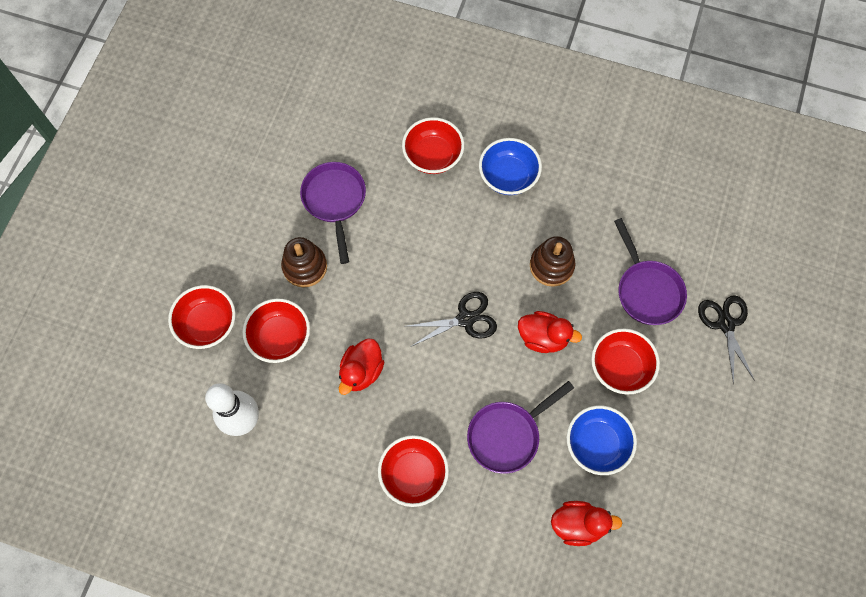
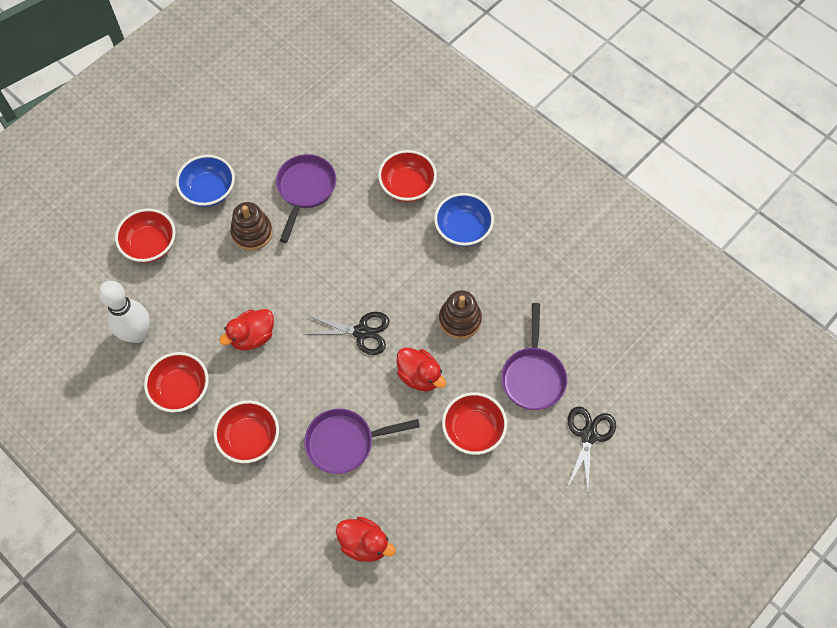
camera: 25 degrees right, 5 degrees down
red bowl [243,298,310,363] -> red bowl moved to [144,352,209,413]
blue bowl [567,405,637,475] -> blue bowl moved to [176,155,235,207]

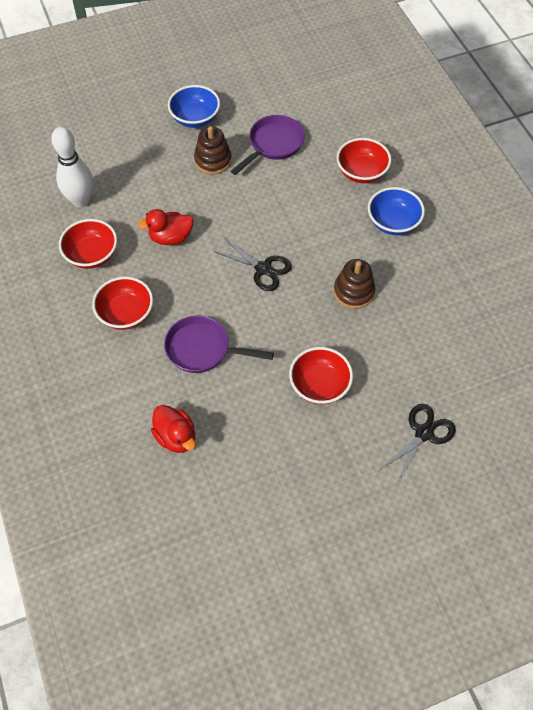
camera: 25 degrees right, 5 degrees down
red bowl [115,209,176,263] -> none
red duck [397,348,446,392] -> none
purple pan [501,303,567,410] -> none

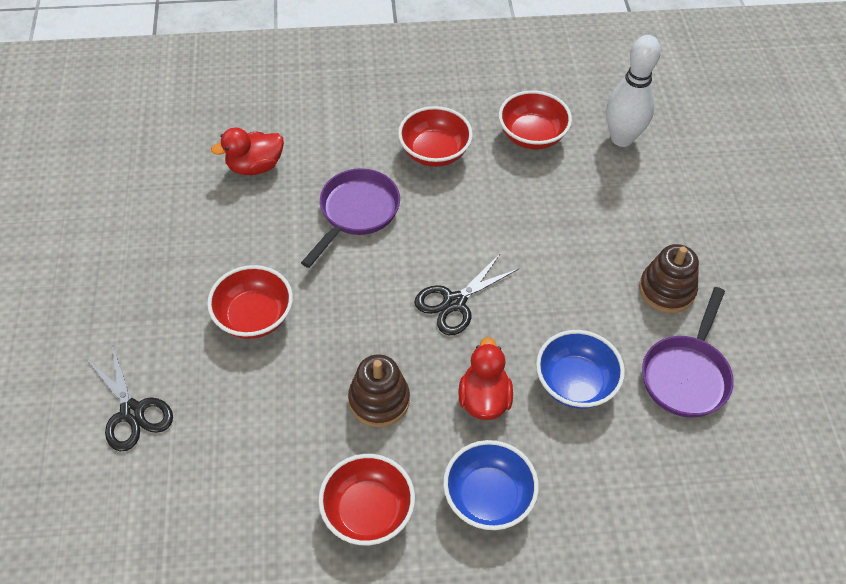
camera: 105 degrees right, 5 degrees down
red duck [138,209,194,245] -> red duck moved to [458,337,513,420]
blue bowl [168,85,220,128] -> blue bowl moved to [536,330,625,409]
purple pan [231,115,305,175] -> purple pan turned 60 degrees clockwise [642,287,734,418]
red bowl [337,138,391,183] -> red bowl moved to [318,454,415,546]

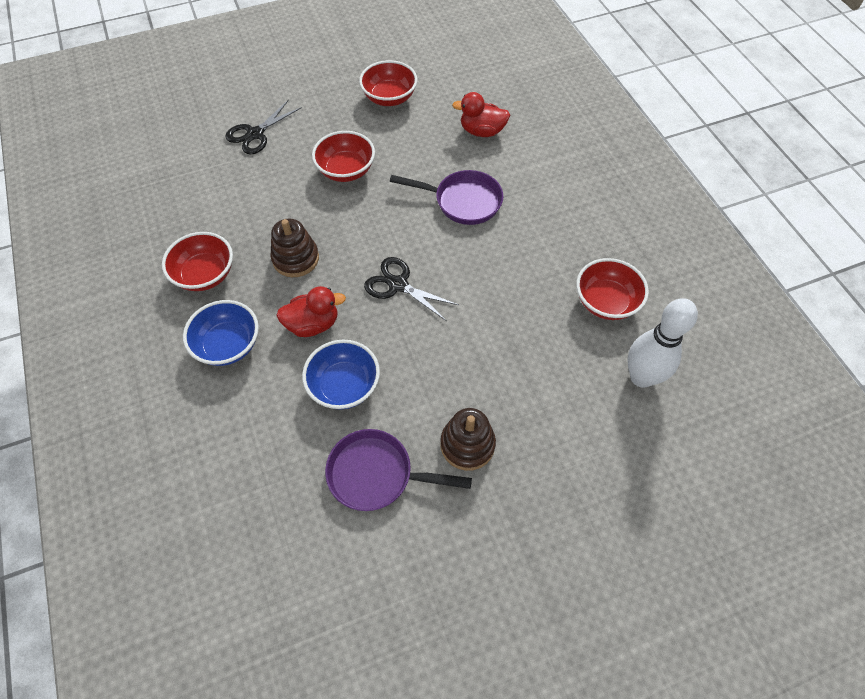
camera: 75 degrees right, 5 degrees up
red duck [211,128,284,175] -> red duck turned 45 degrees counterclockwise [452,92,510,137]
red bowl [398,106,473,167] -> red bowl moved to [359,60,417,106]

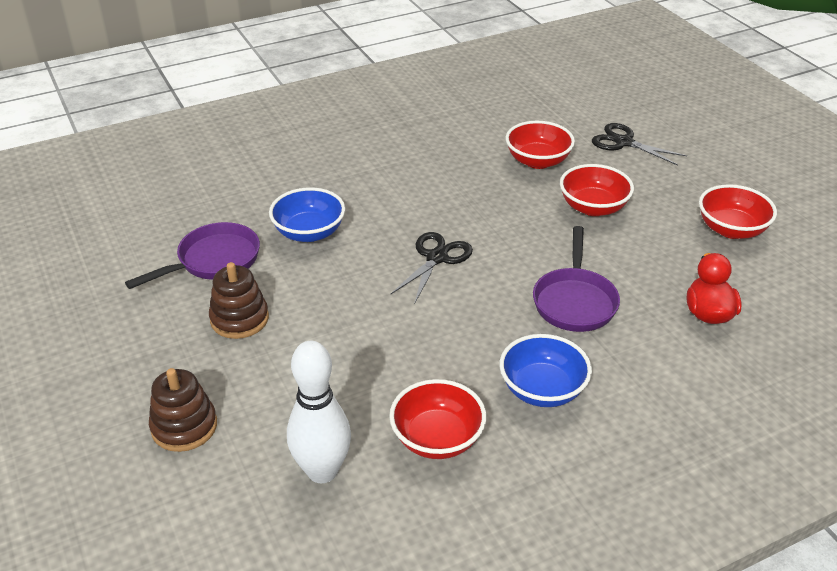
camera: 85 degrees right, 20 degrees down
red bowl [162,232,233,291] -> red bowl moved to [505,121,575,169]
blue bowl [183,300,259,366] -> blue bowl moved to [499,334,592,407]
brown stacking toy [270,219,319,277] -> brown stacking toy moved to [149,368,217,452]
red duck [276,286,346,337] -> none
purple pan [325,429,472,511] -> purple pan turned 45 degrees clockwise [125,222,260,289]

